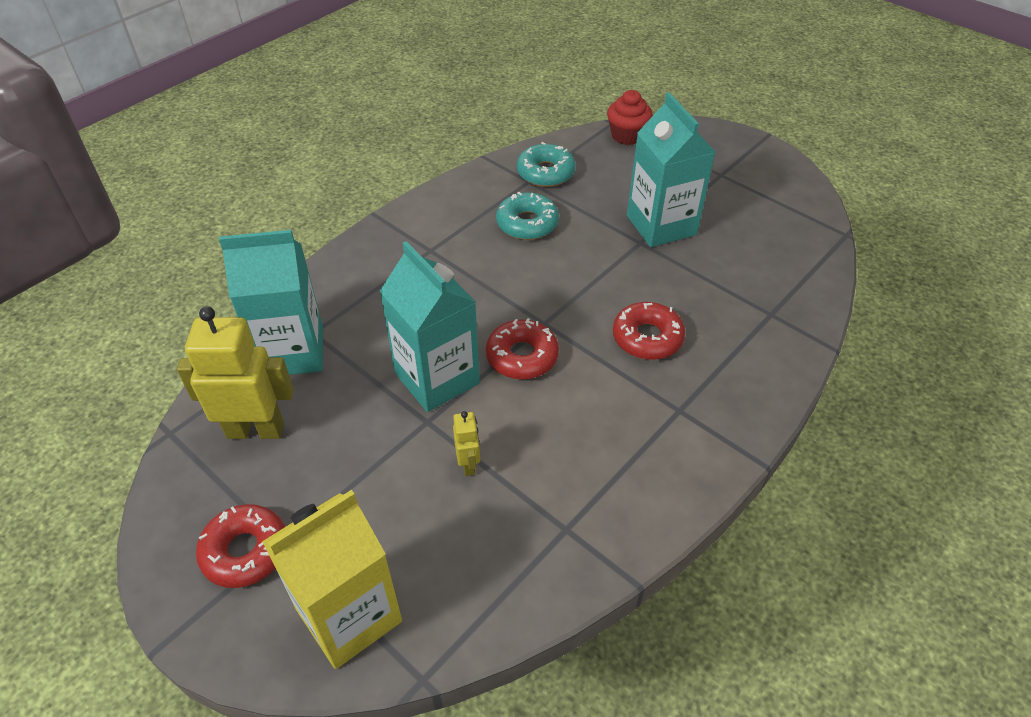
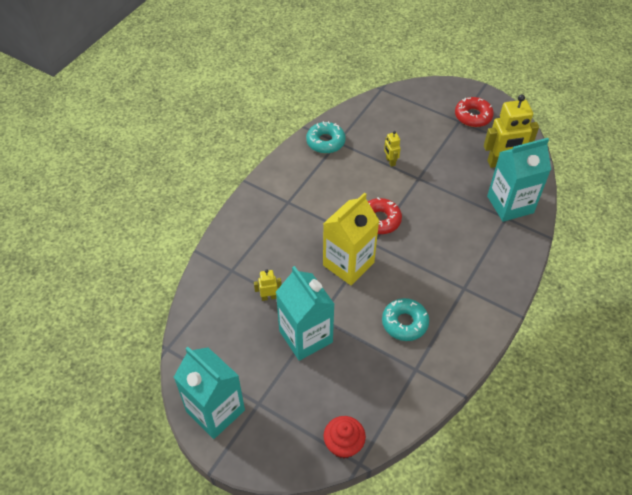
camera: 170 degrees right, 5 degrees up
yellow carton [262,490,402,669] -> yellow carton moved to [323,193,379,285]
turquoise carton [380,241,480,412] -> turquoise carton moved to [174,347,245,439]
turquoise donut [517,142,576,187] -> turquoise donut moved to [306,121,346,154]
red donut [613,302,685,360] -> none
none -> yellow robot [254,269,282,301]

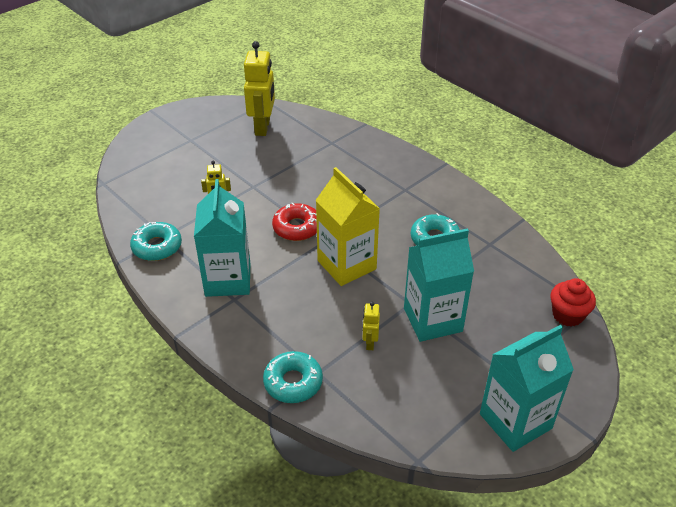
camera: 75 degrees left, 10 degrees down
red donut [455,97,494,127] -> none
turquoise carton [487,138,551,222] -> turquoise carton moved to [194,179,250,297]
none -> turquoise donut [263,351,323,403]

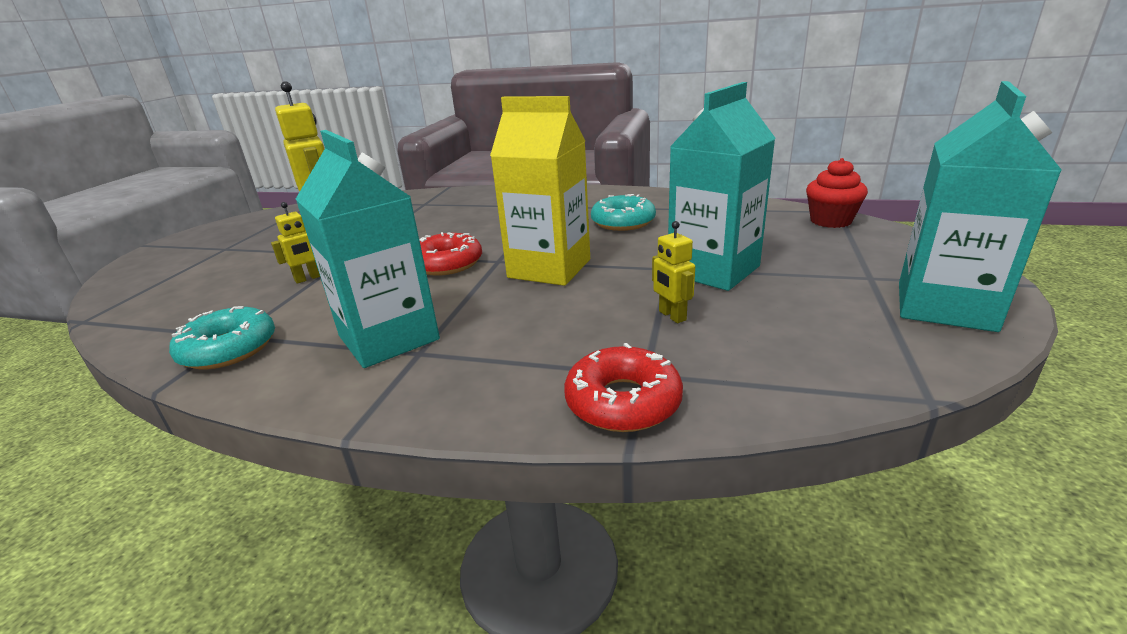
camera: 30 degrees left, 15 degrees down
turquoise donut [263,351,323,403] -> red donut [564,343,683,432]

